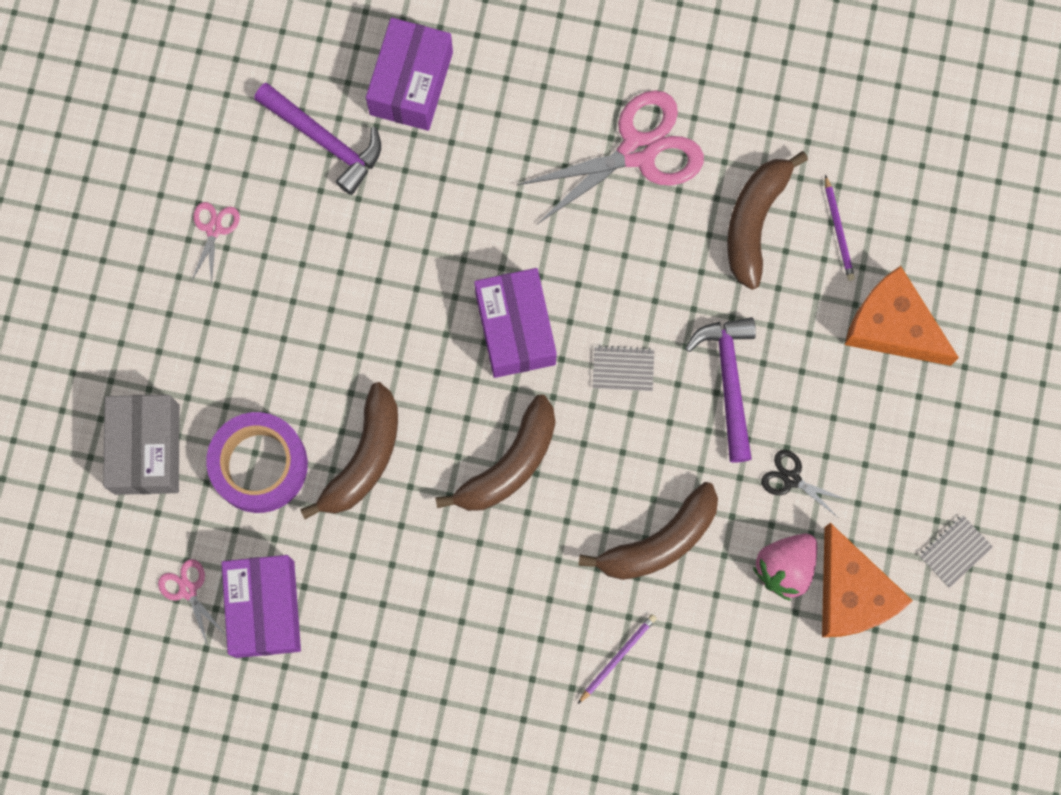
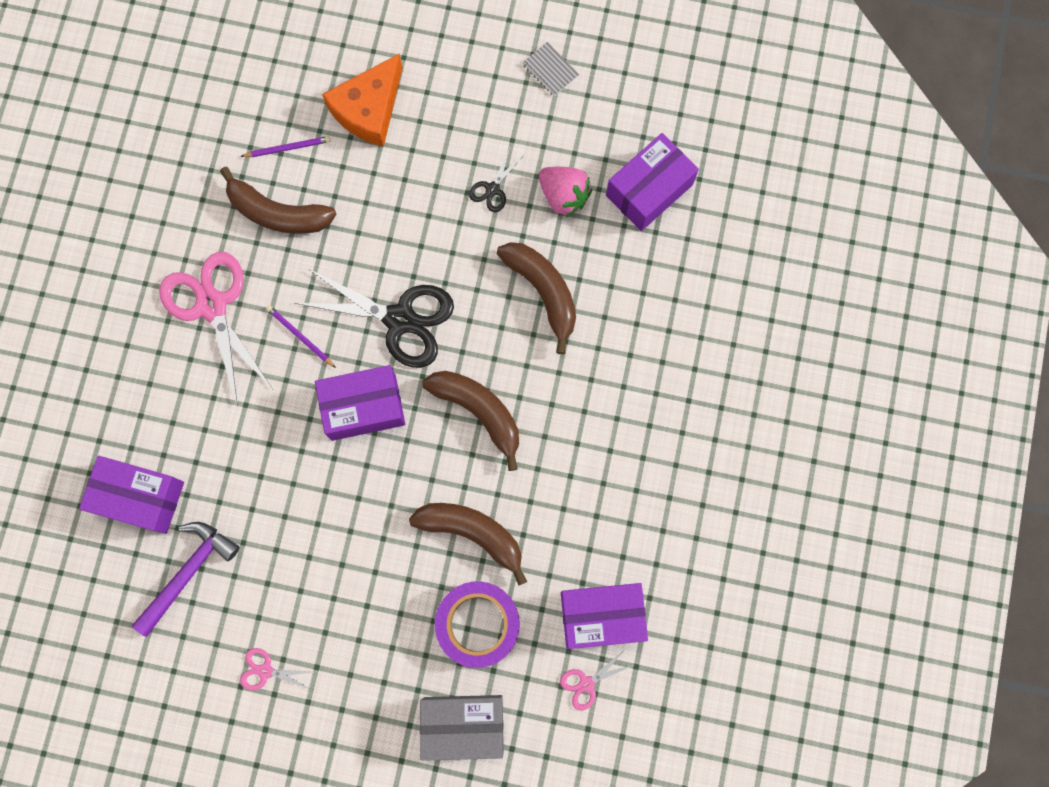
camera: 90 degrees left, 0 degrees up
purple pencil [578,614,657,704] -> purple pencil moved to [266,305,336,368]
grey notebook [593,345,654,391] -> black scissors [294,268,454,368]
purple hammer [685,317,756,463] -> none
orange cheese [822,523,913,637] -> none
none -> purple box [606,133,699,231]

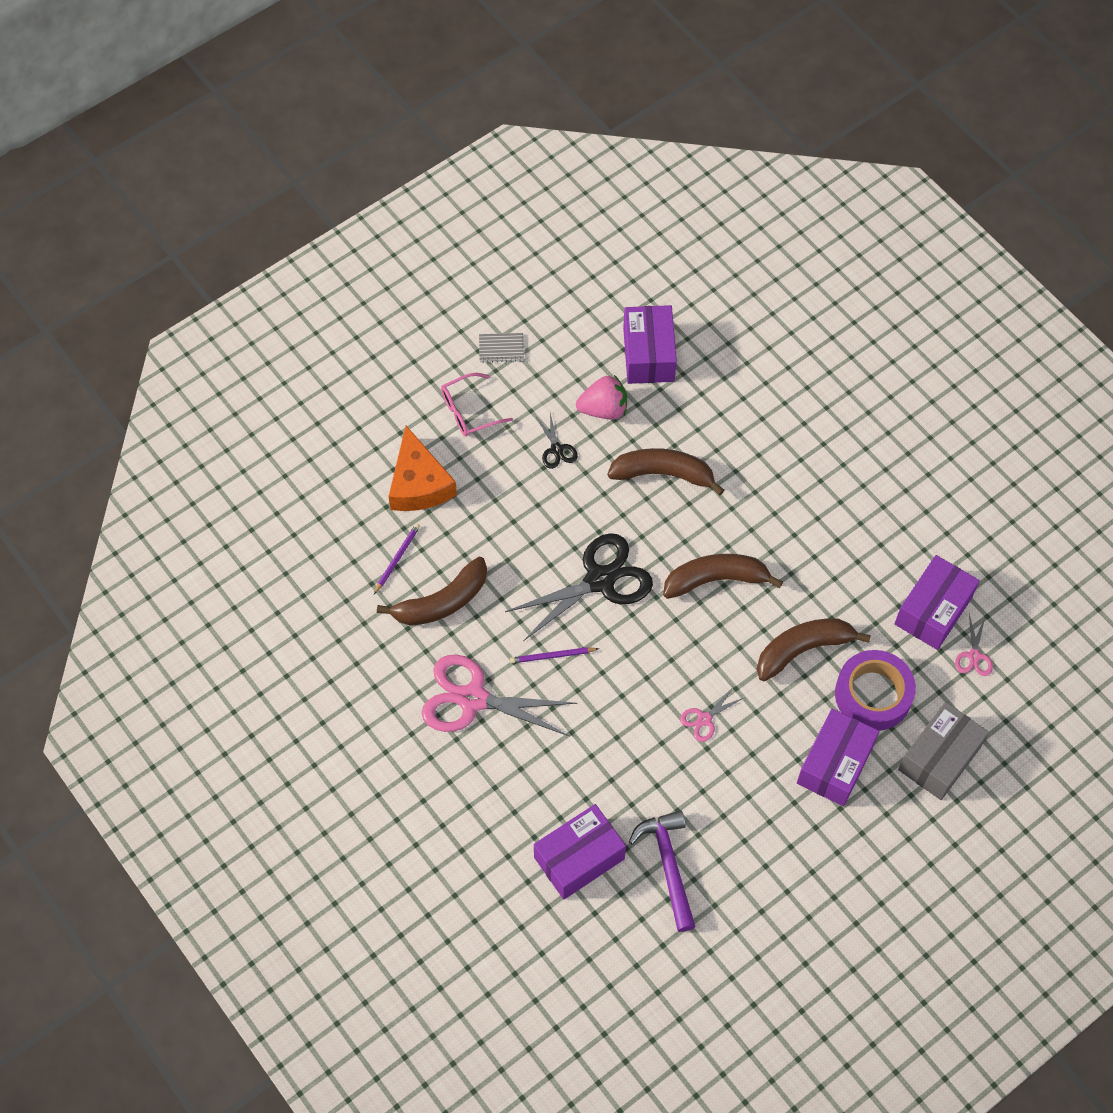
camera: 50 degrees left, 15 degrees down
pink scissors [240,648,312,690] -> pink scissors moved to [680,686,745,742]
purple box [315,365,405,441] -> purple box moved to [797,708,879,806]
none -> pink glasses [441,373,513,436]

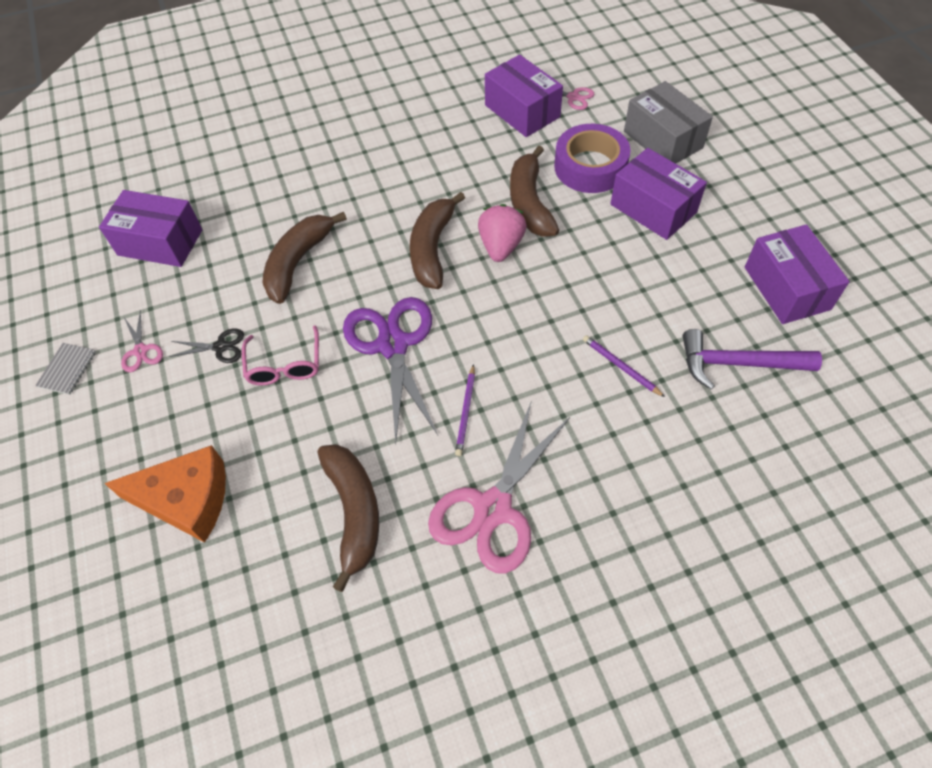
camera: 70 degrees left, 5 degrees down
purple pencil [374,523,420,594] -> purple pencil moved to [583,335,665,397]
pink glasses [441,373,513,436] -> pink glasses moved to [242,325,319,386]
black scissors [505,533,653,641] -> purple scissors [343,297,438,444]
purple box [534,804,626,899] -> purple box moved to [745,224,850,324]
pink strawberry [576,375,627,420] -> pink strawberry moved to [478,204,527,262]
pink scissors [680,686,745,742] -> pink scissors moved to [121,310,163,372]

